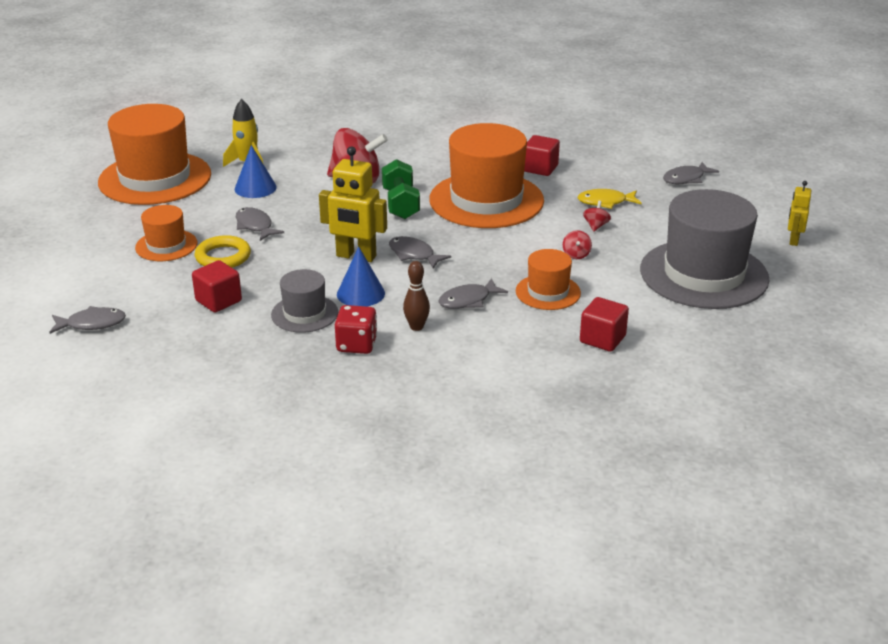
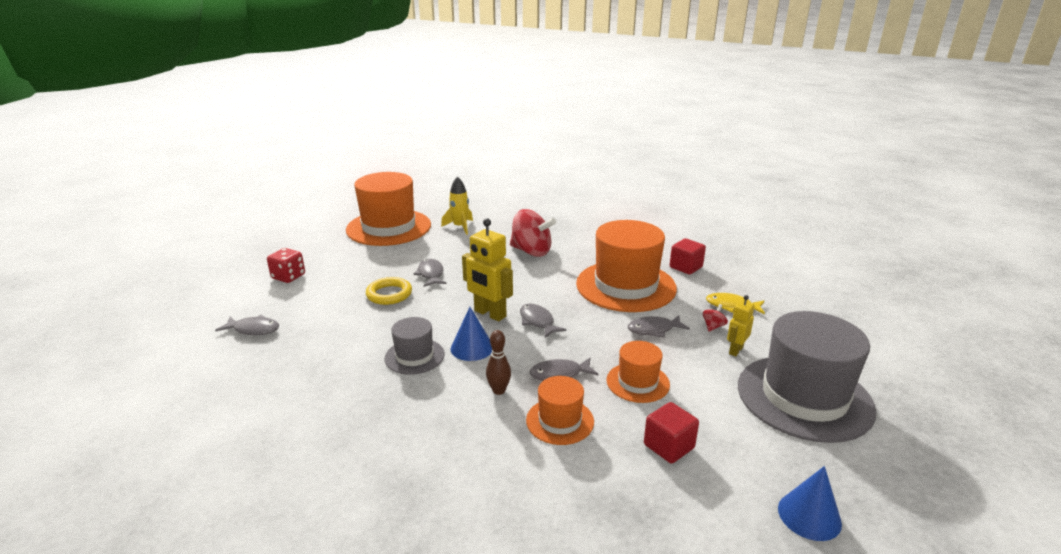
camera: 20 degrees right, 5 degrees down
orange hat [135,205,198,261] -> orange hat moved to [526,376,594,445]
red cube [192,260,242,312] -> none
blue cone [235,145,277,198] -> blue cone moved to [778,466,842,541]
red dice [335,305,377,354] -> red dice moved to [267,248,305,283]
green dumbbell [382,159,420,219] -> none
red spinning top [563,230,592,259] -> none
grey fish [663,162,719,184] -> grey fish moved to [628,315,690,338]
yellow robot [788,181,811,246] -> yellow robot moved to [727,295,755,357]

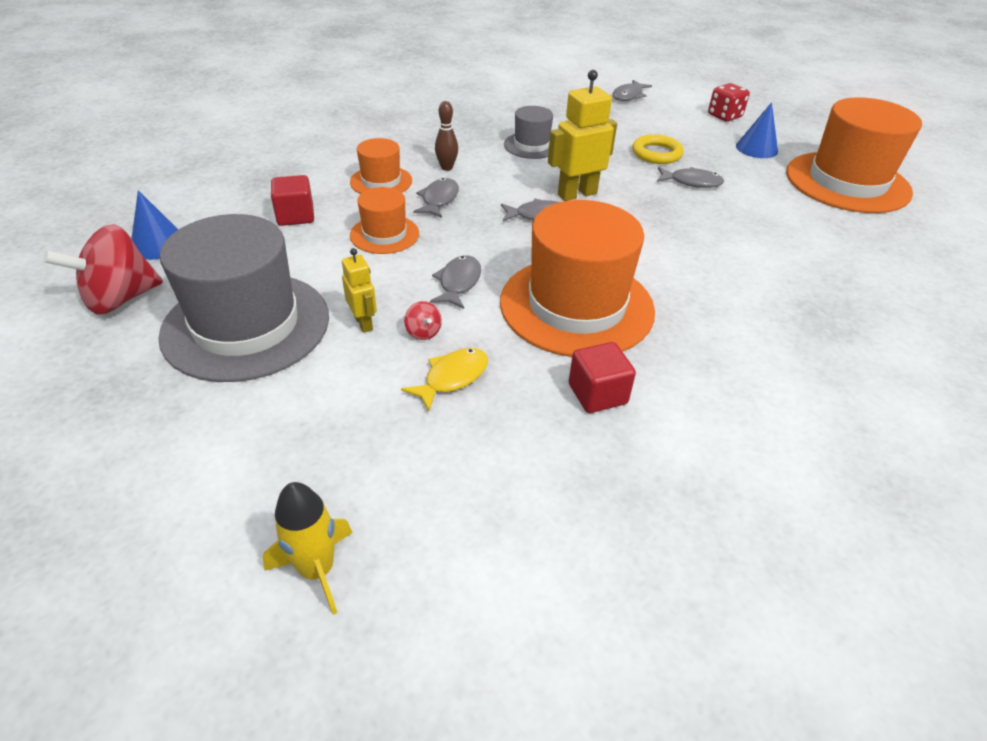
camera: 115 degrees right, 15 degrees up
yellow rocket [441,177,473,235] -> yellow rocket moved to [263,482,353,615]
blue cone [451,307,492,361] -> blue cone moved to [736,102,778,158]
red spinning top [510,209,556,257] -> red spinning top moved to [43,224,163,315]

